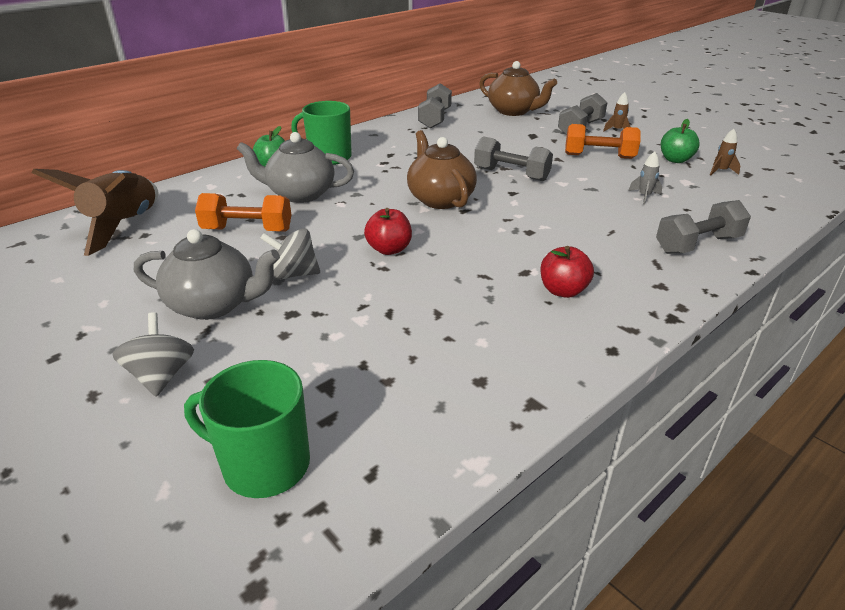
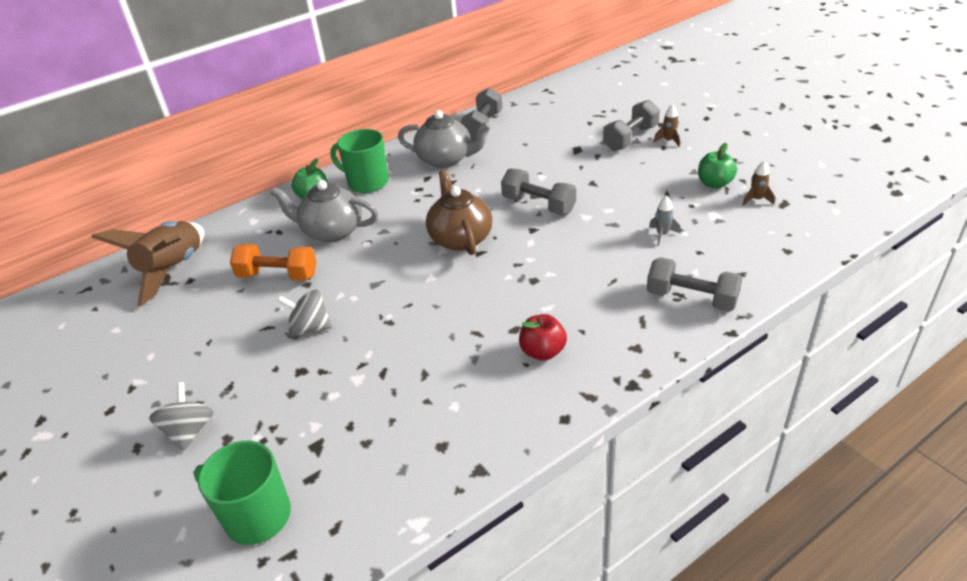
camera: 10 degrees right, 5 degrees up
grey teapot [134,229,280,320] -> grey teapot moved to [398,110,490,168]
red apple [364,208,412,255] -> none
brown teapot [479,61,557,116] -> none
orange dumbbell [565,124,641,159] -> none
grey dumbbell [656,200,751,254] -> grey dumbbell turned 45 degrees clockwise [647,257,742,312]

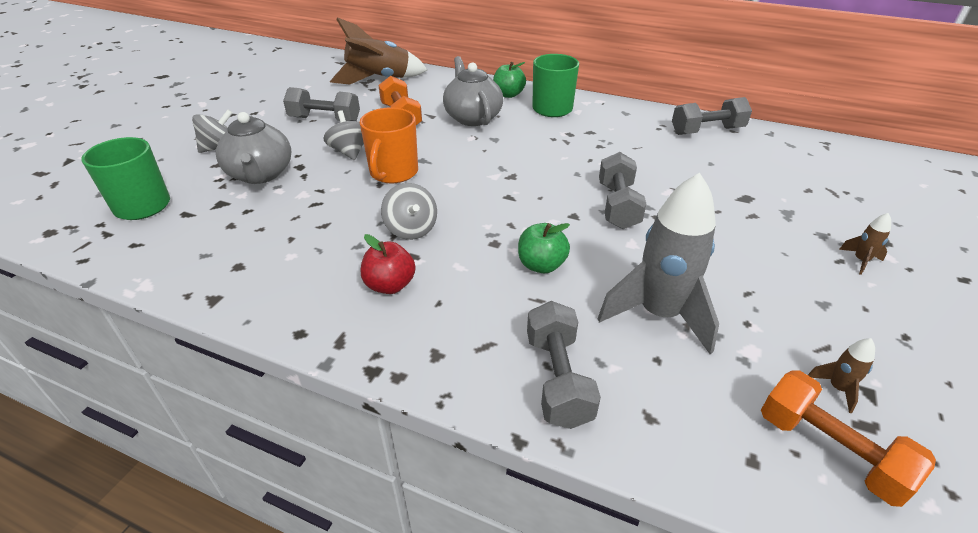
camera: 55 degrees right, 0 degrees up
grey teapot [398,110,490,168] -> grey teapot moved to [216,112,291,184]
brown teapot [426,169,492,255] -> none
grey dumbbell [603,100,660,151] -> grey dumbbell moved to [283,87,360,121]
grey rocket [649,196,681,246] -> grey rocket [597,173,719,354], size x2.49
green apple [698,143,737,189] -> green apple moved to [518,223,570,273]
none -> orange mug [360,107,418,184]
none -> grey spinning top [381,183,437,240]
none -> orange dumbbell [761,370,936,507]

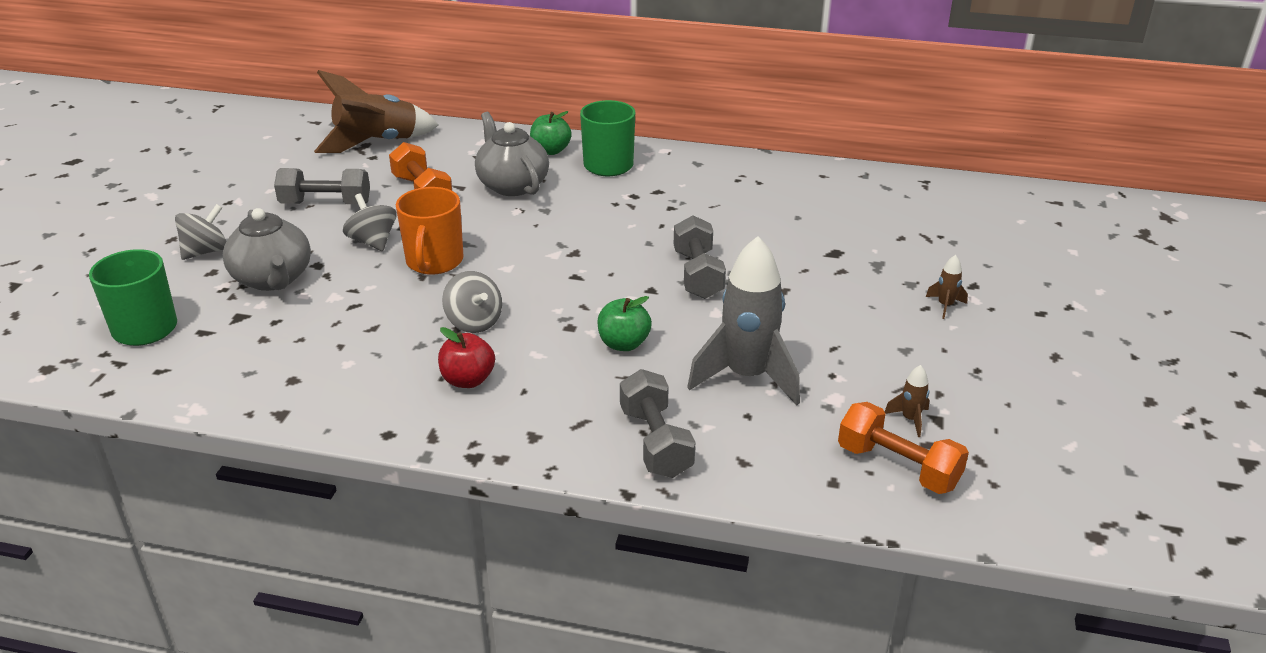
camera: 10 degrees left, 5 degrees down
grey dumbbell [672,97,752,135] -> none

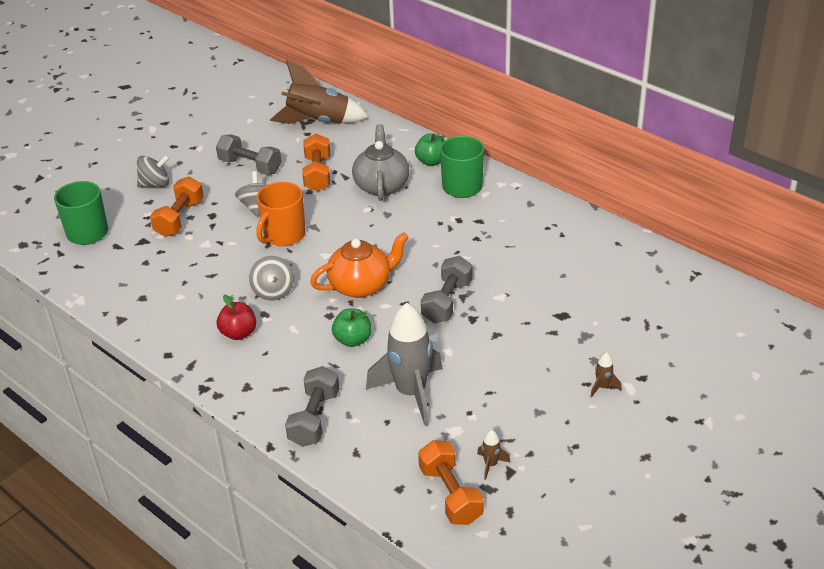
camera: 30 degrees right, 5 degrees up
grey teapot [223,208,311,291] -> orange dumbbell [150,176,204,237]
none -> orange teapot [310,232,409,298]

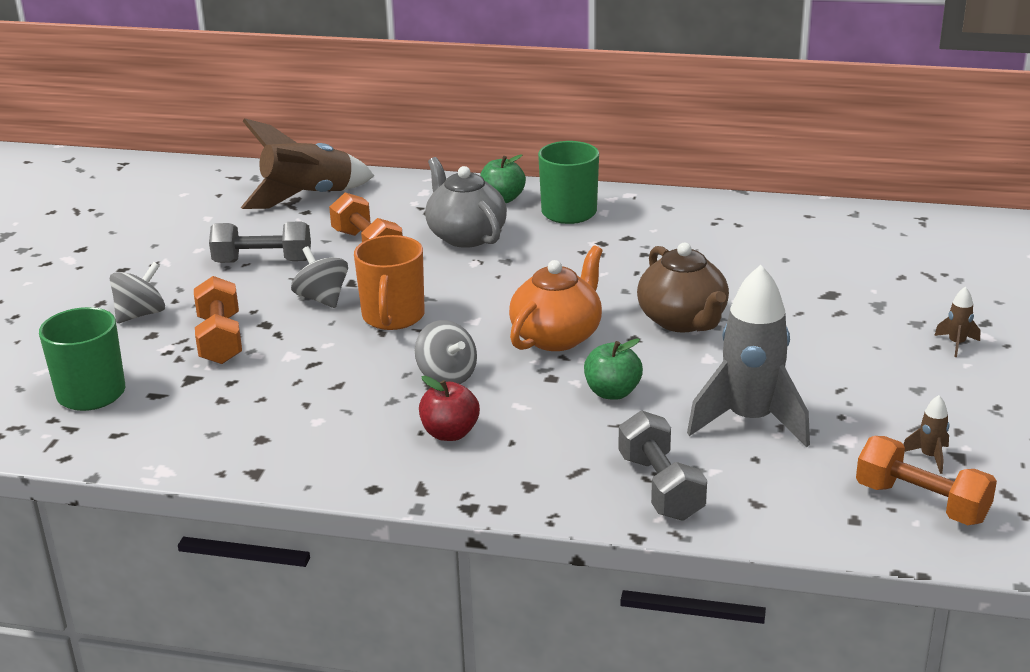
camera: 30 degrees left, 10 degrees down
grey dumbbell [421,256,472,323] -> brown teapot [637,243,729,332]

